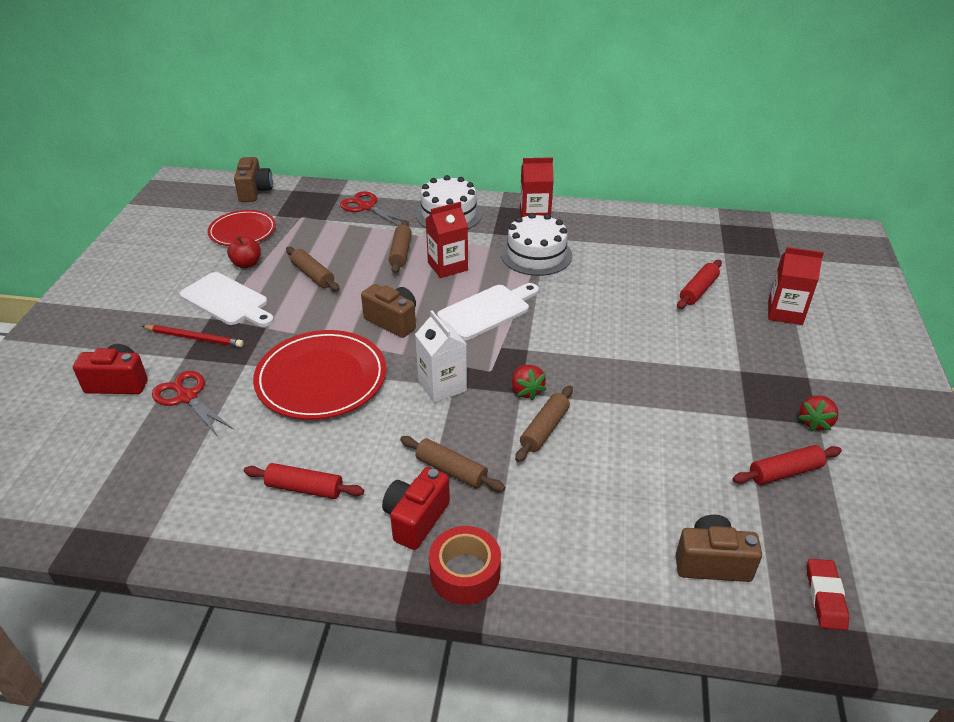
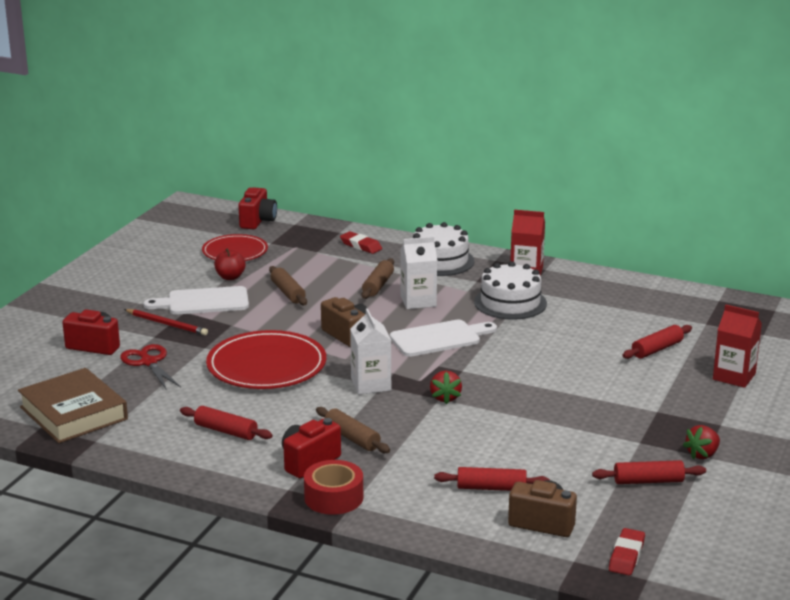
camera: 15 degrees right, 15 degrees down
white cutting board [179,272,274,327] -> white cutting board turned 120 degrees clockwise [143,286,249,314]
brown camera [234,157,273,202] -> red camera [238,187,277,229]
red scissors [340,191,409,226] -> red eraser [340,231,382,254]
red carton [426,202,468,278] -> white carton [400,237,437,309]
brown rolling pin [515,386,573,462] -> none
none -> brown book [18,368,128,443]
none -> red rolling pin [434,467,550,491]

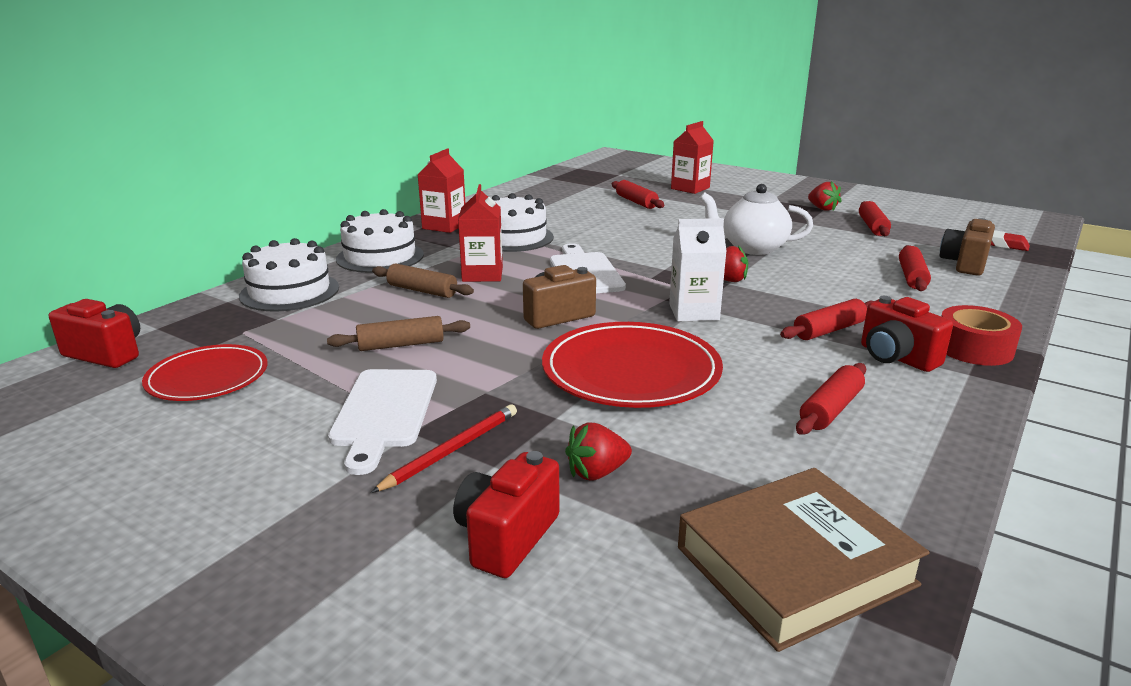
camera: 80 degrees left, 0 degrees up
red scissors [120,344,181,390] -> red strawberry [565,423,632,481]
red apple [214,248,246,280] -> none
brown rolling pin [316,407,390,453] -> red rolling pin [780,299,873,340]
red eraser [340,231,382,254] -> white cake [239,238,339,312]
white carton [400,237,437,309] -> red carton [458,184,503,282]
none -> white teapot [700,184,813,255]

